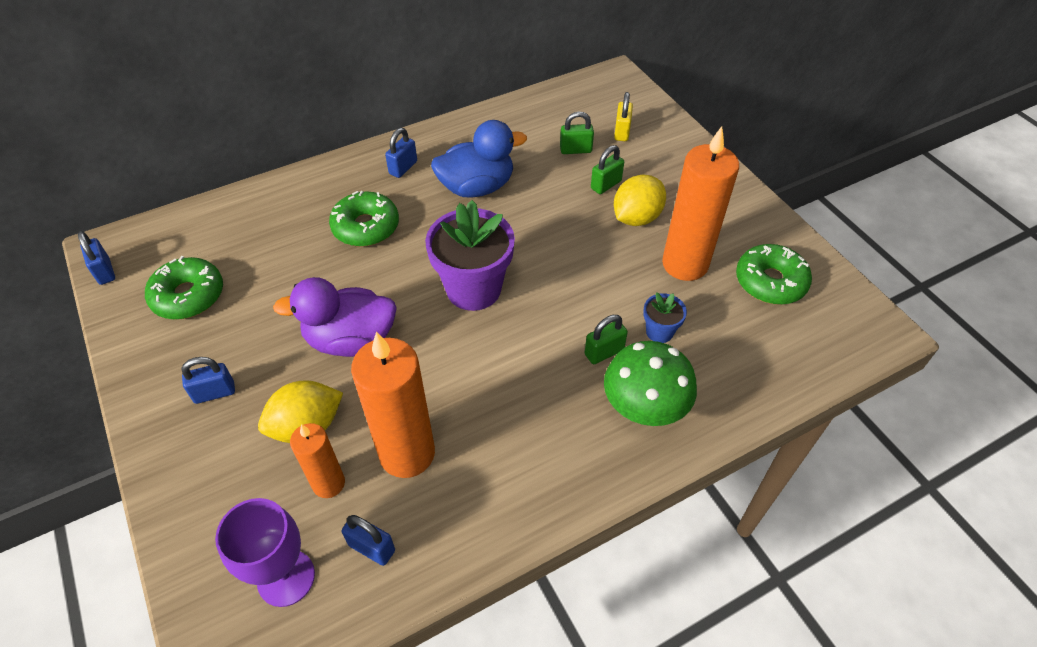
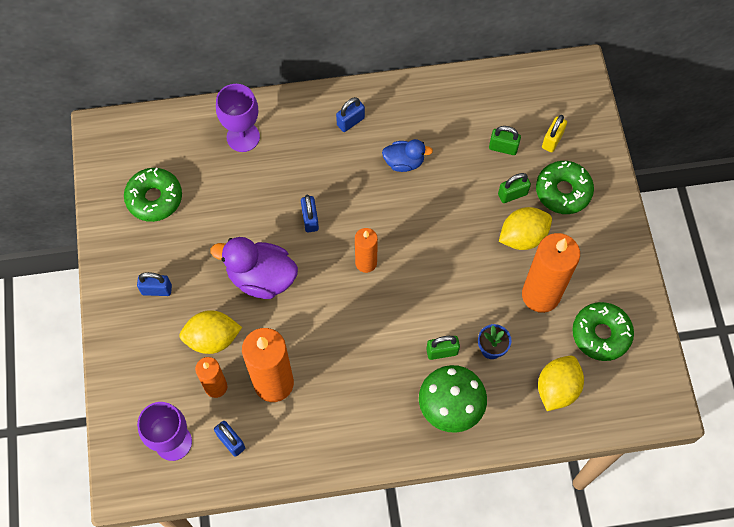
camera: 20 degrees right, 15 degrees up
blue padlock [78,231,115,285] -> blue padlock moved to [301,195,319,232]
green donut [329,191,399,247] -> green donut moved to [536,161,594,214]
purple flower pot [425,200,515,311] -> orange candle [355,228,378,273]
blue duck [431,120,527,198] -> blue duck [382,139,433,172], size x0.60
none -> purple goblet [216,84,260,152]
none -> yellow lemon [538,356,584,411]

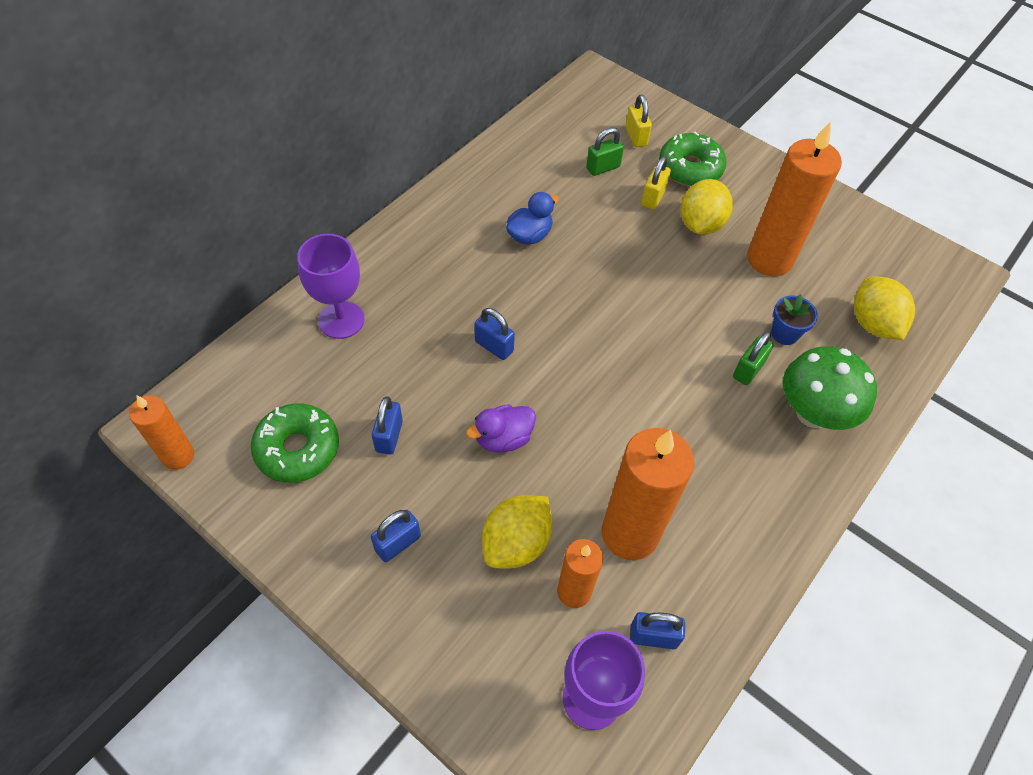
camera: 45 degrees left, 10 degrees down
purple duck [210,237,298,299] -> purple duck [466,404,536,453], size x0.60
blue padlock [336,97,365,132] -> blue padlock moved to [372,397,403,455]
orange candle [355,228,378,273] -> orange candle moved to [129,395,194,470]
green padlock [498,173,531,203] -> yellow padlock [641,156,671,210]
green donut [572,302,634,361] -> none

